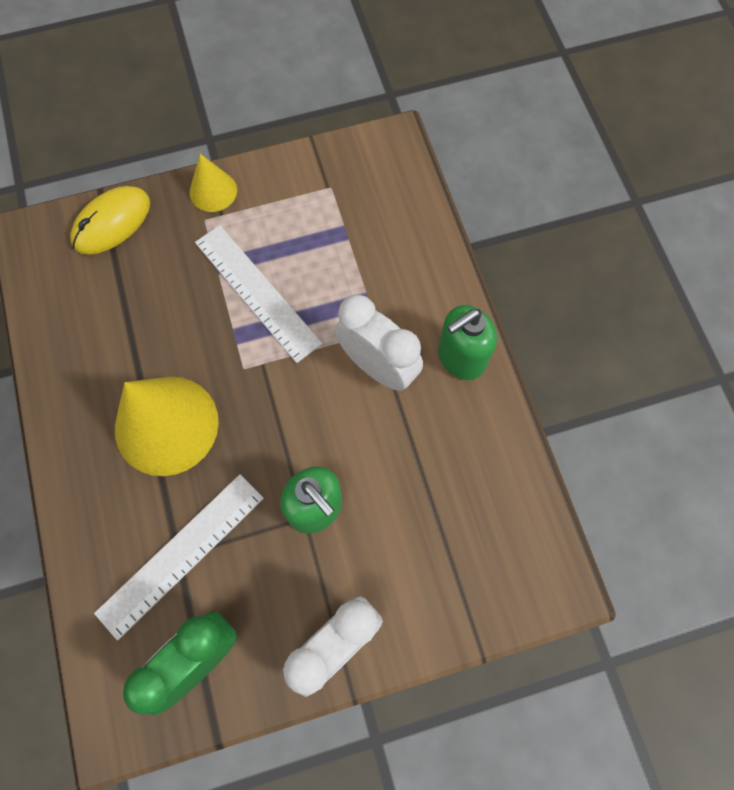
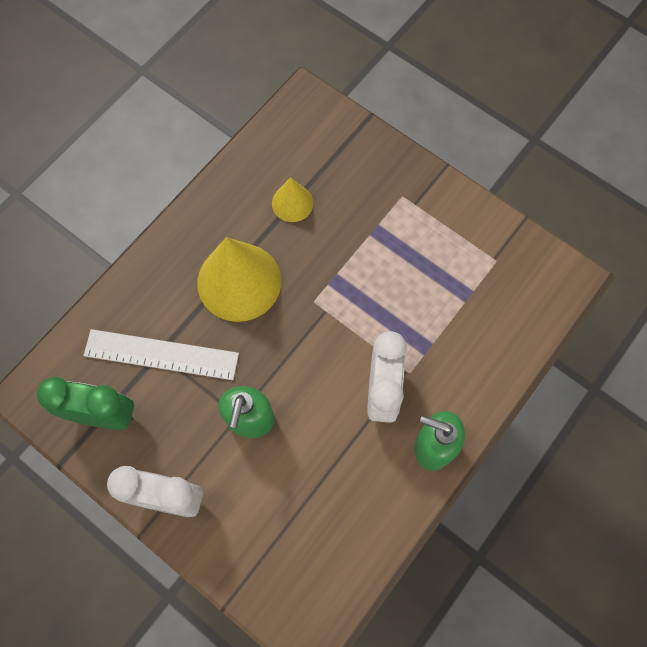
camera: 55 degrees right, 0 degrees up
yellow mouse [70,186,150,255] -> none
yellow cone [190,154,237,212] -> yellow cone moved to [272,177,313,222]
white ruler [195,225,322,363] -> none

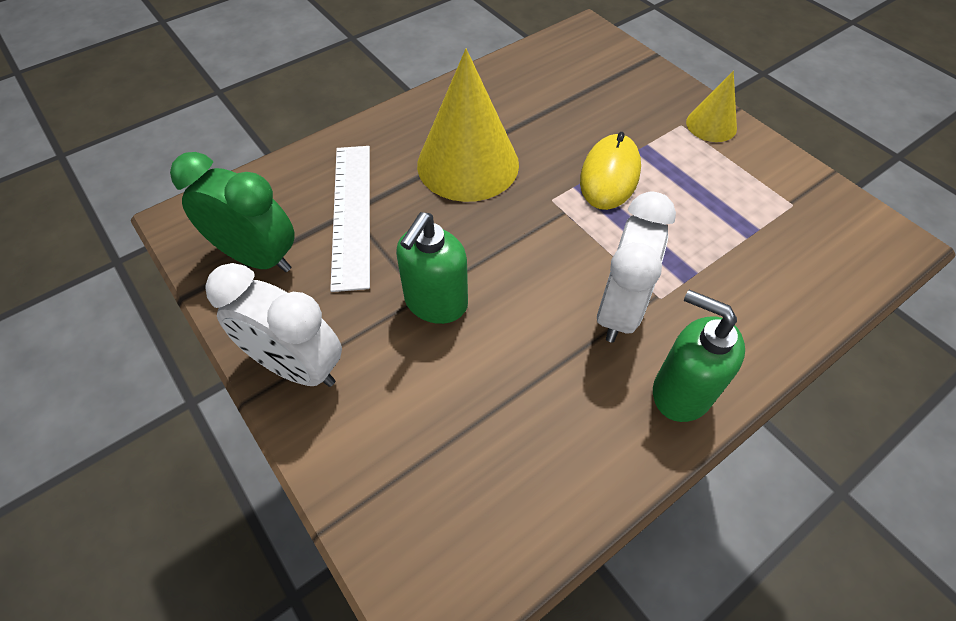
camera: 15 degrees right, 15 degrees down
white ruler [83,329,239,380] -> white ruler turned 60 degrees clockwise [330,146,370,292]
yellow cone [272,177,313,222] -> yellow cone moved to [686,71,737,142]
none -> yellow mouse [580,132,641,210]

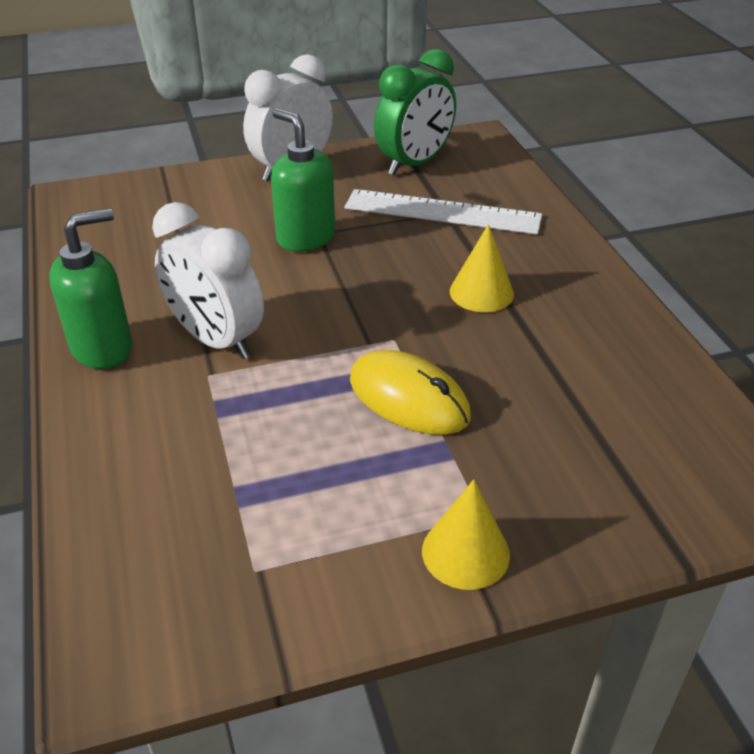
camera: 110 degrees right, 15 degrees down
yellow cone [417,49,519,202] -> yellow cone [450,224,514,312], size x0.51

